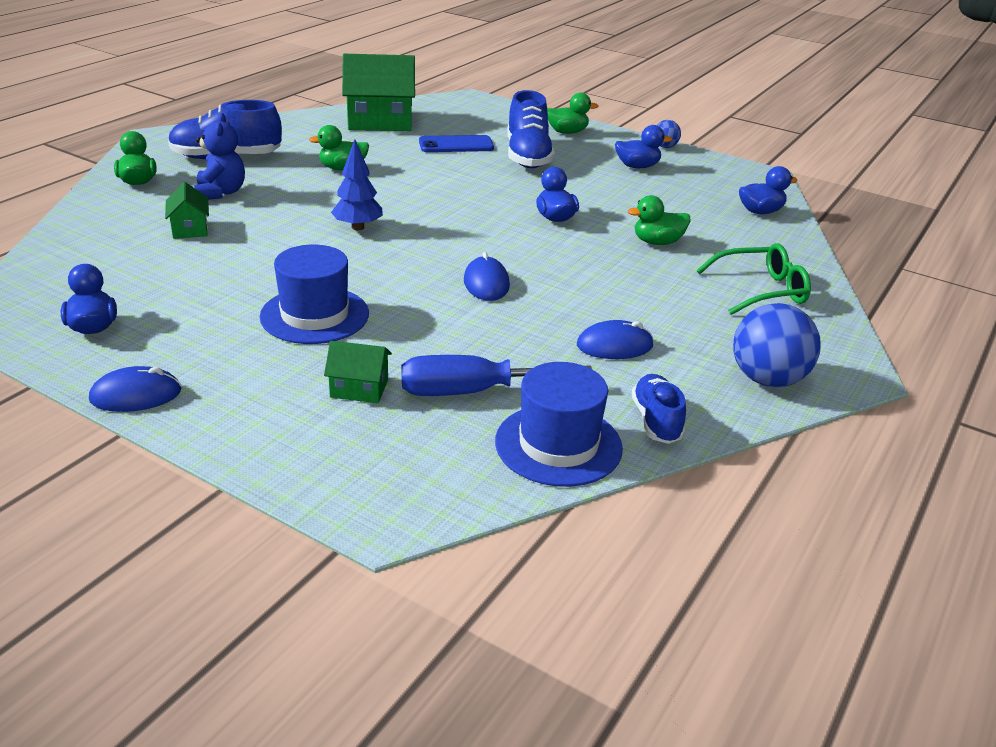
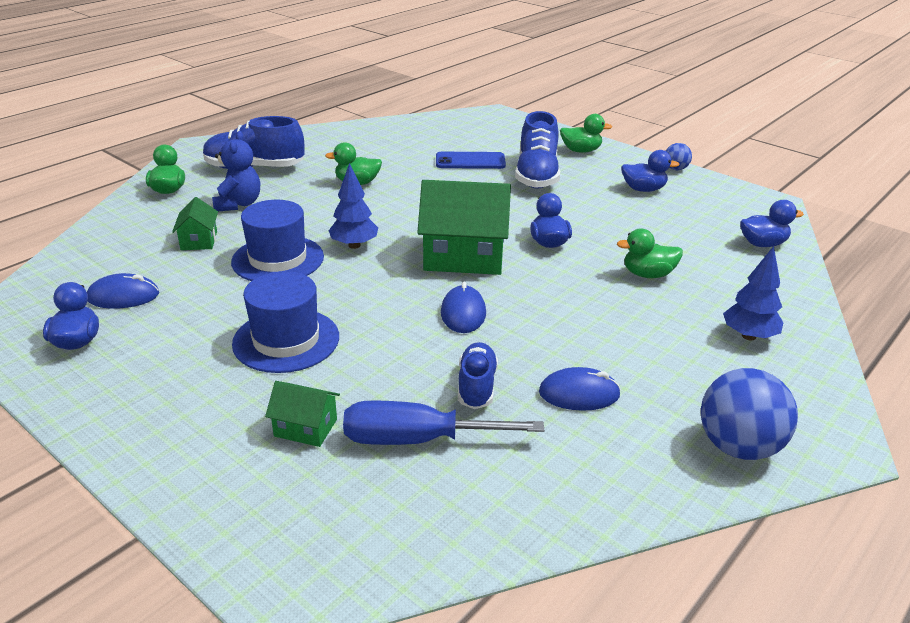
camera: 10 degrees right, 0 degrees up
blue mouse [89,366,181,412] -> blue mouse moved to [87,273,159,309]
green house [342,54,415,131] -> green house moved to [417,180,511,275]
blue hat [495,362,623,487] -> blue hat moved to [231,200,324,281]
blue shoe [632,374,686,444] -> blue shoe moved to [458,342,498,409]
green glasses [697,243,811,315] -> blue tree [723,246,784,340]

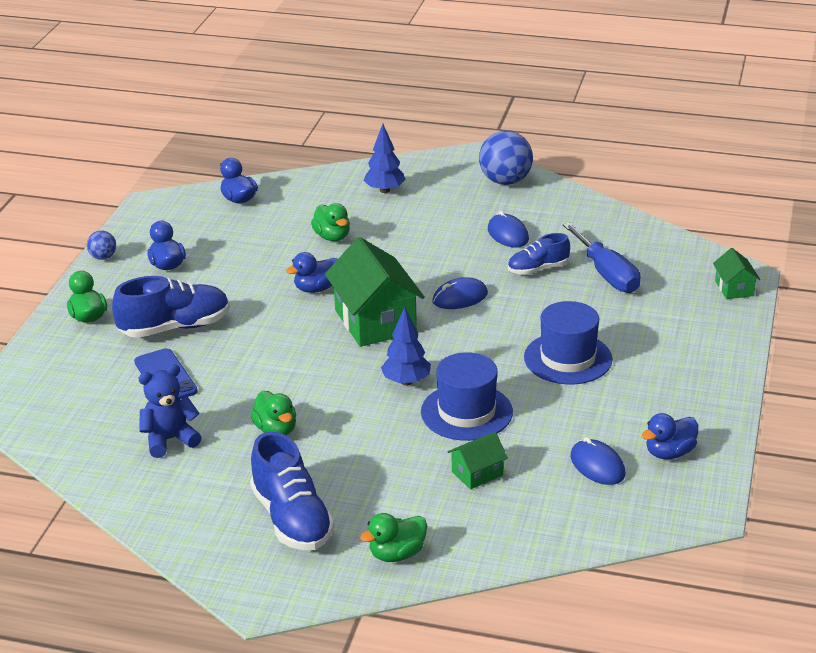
camera: 115 degrees left, 0 degrees up
blue teddy bear [212,131,260,211] -> blue teddy bear moved to [139,364,202,458]
green house [265,381,340,447] -> green house moved to [713,248,760,299]

